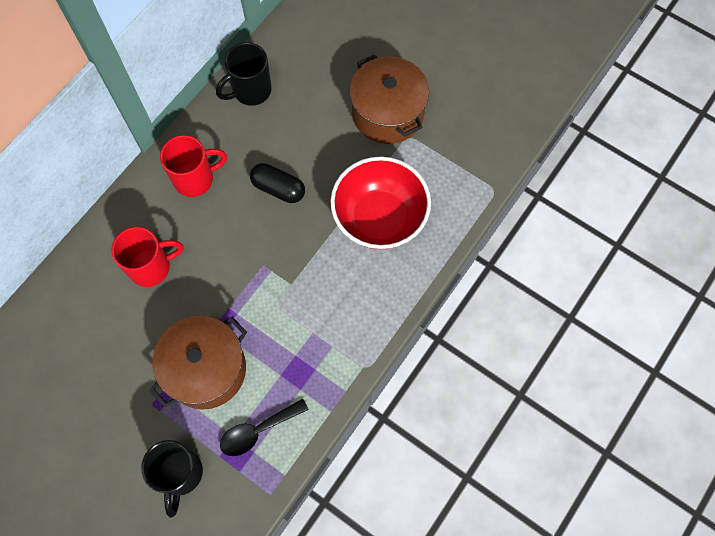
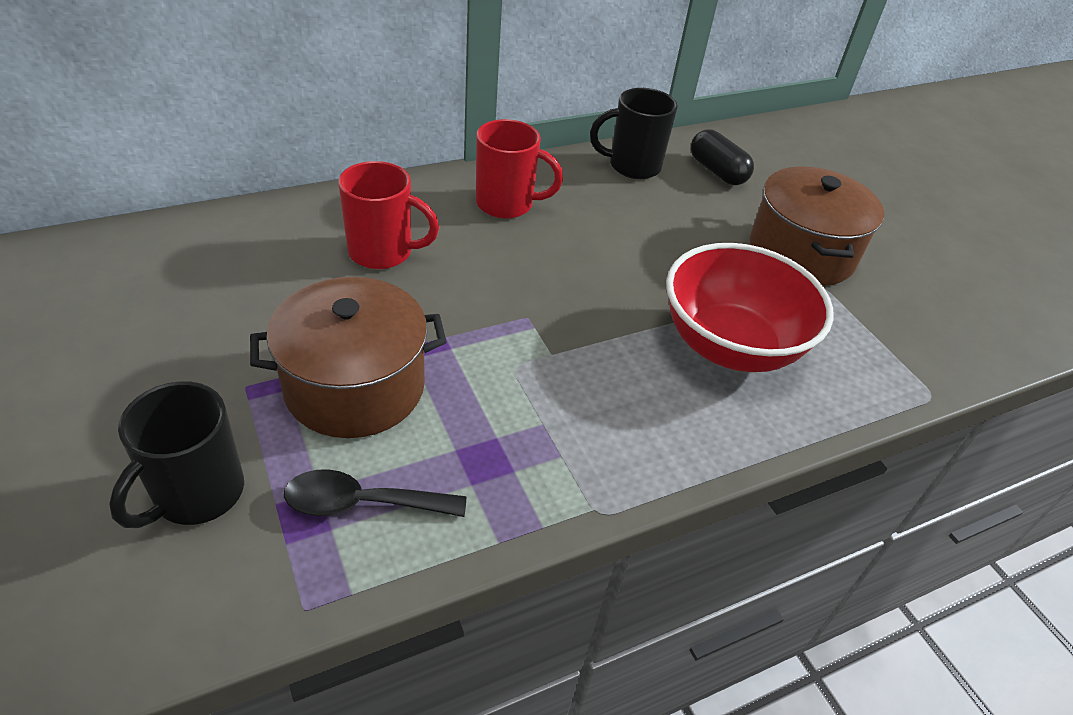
camera: 25 degrees right, 25 degrees down
black capsule [250,163,305,203] -> black capsule moved to [691,129,754,185]

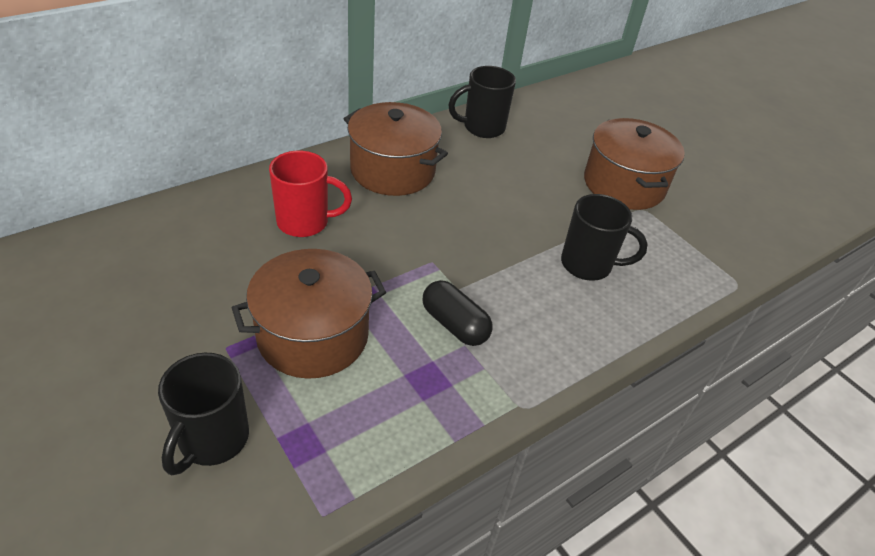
camera: 10 degrees left, 0 degrees up
black spoon [284,469,466,517] -> none
red mug [476,119,563,219] -> brown pot [344,102,448,196]
red bowl [666,243,834,372] -> black mug [561,194,648,281]
black capsule [691,129,754,185] -> black capsule moved to [423,280,492,346]

